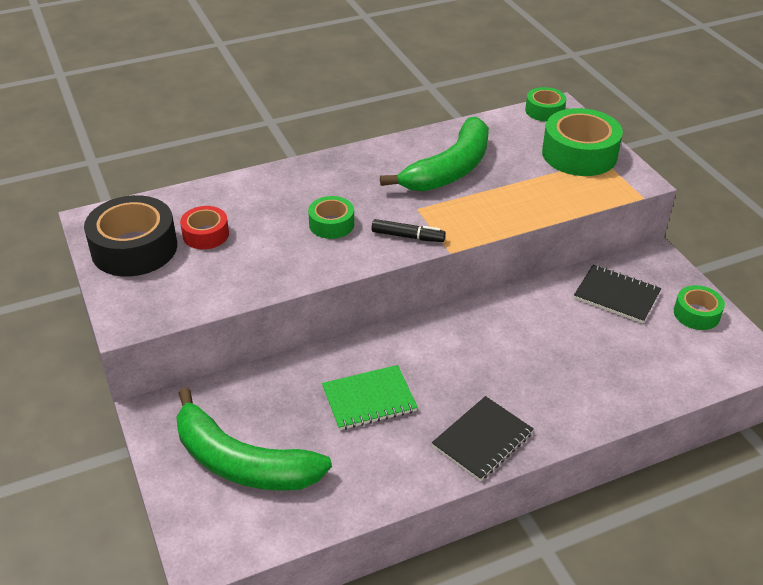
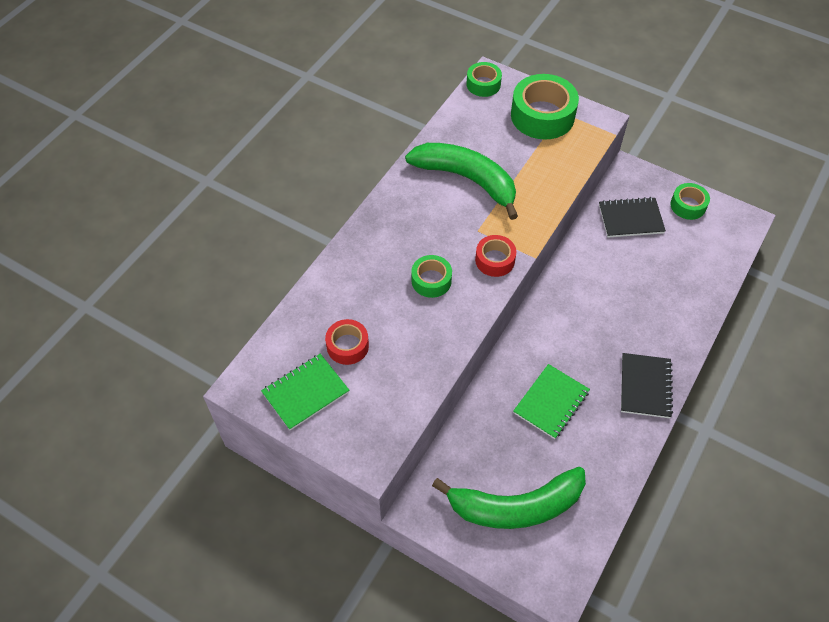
camera: 35 degrees left, 15 degrees up
black tape [84,195,177,277] -> green notebook [261,354,349,431]
black marker [371,219,446,242] -> red tape [475,235,516,277]
green banana [380,117,489,191] -> green banana turned 60 degrees counterclockwise [405,143,518,220]

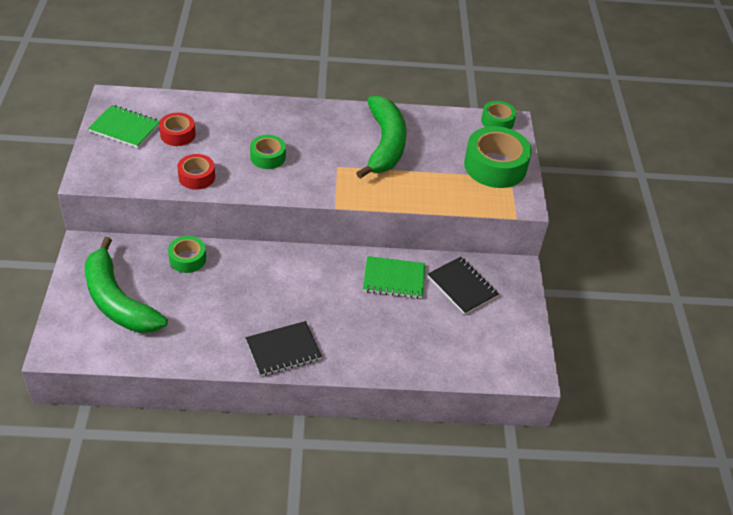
camera: 55 degrees right, 10 degrees down
red tape [475,235,516,277] -> red tape moved to [177,154,215,190]
green notebook [513,364,590,439] -> green notebook moved to [363,256,425,299]
green tape [670,183,710,220] -> green tape moved to [168,236,206,273]

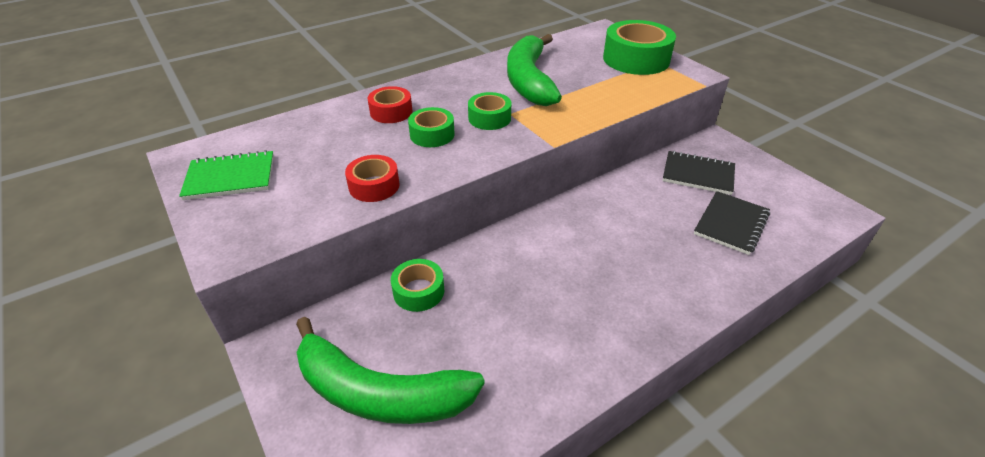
camera: 30 degrees left, 5 degrees down
red tape [159,113,196,146] -> red tape moved to [368,86,412,123]
black notebook [246,321,322,376] -> black notebook moved to [694,191,770,255]
green banana [356,96,407,179] -> green banana turned 150 degrees counterclockwise [507,34,562,106]
green notebook [363,256,425,299] -> none
green tape [481,101,517,129] -> green tape moved to [468,92,511,130]

